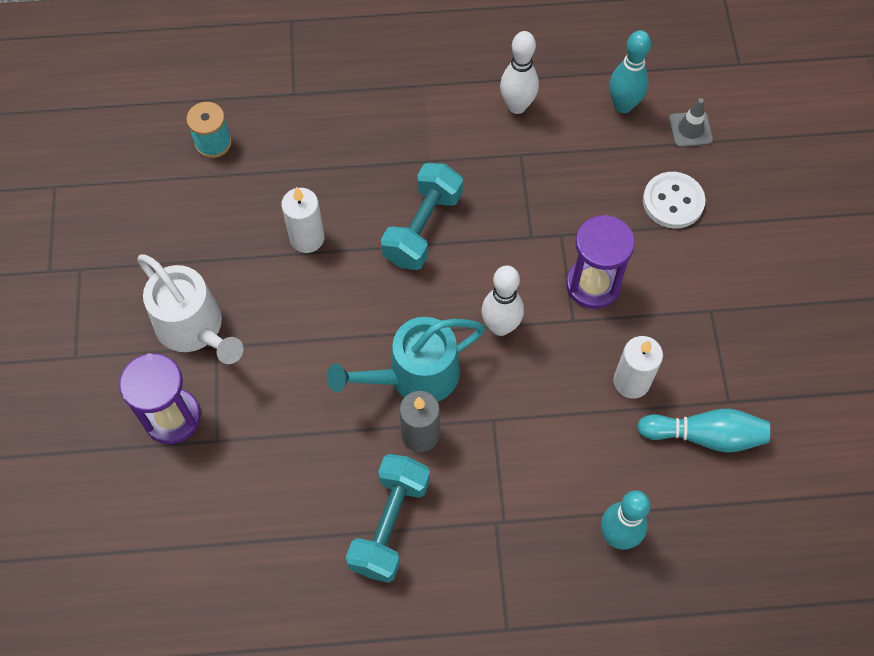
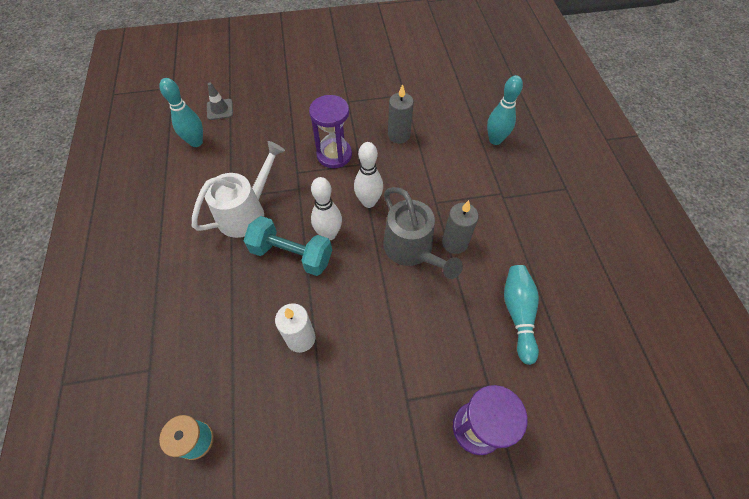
camera: 95 degrees left, 5 degrees down
white watering can [137,254,244,364] -> white watering can moved to [192,141,285,238]
turquoise watering can [327,317,485,402] -> grey watering can [383,187,463,279]
turquoise dumbbell [346,454,430,583] -> none
white bowling pin [500,31,539,114] -> white bowling pin moved to [311,177,342,240]
white candle [613,336,663,398] -> grey candle [388,84,414,144]
turquoise bowling pin [637,409,770,453] -> turquoise bowling pin moved to [504,265,539,365]
white button [643,172,706,229] -> none

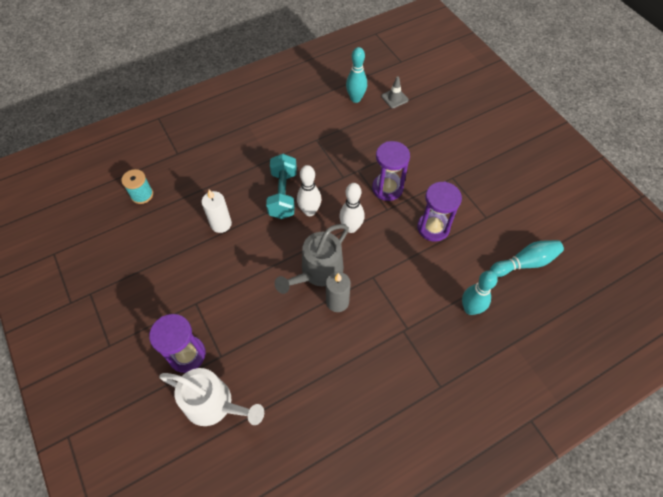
camera: 70 degrees right, 0 degrees up
white watering can [192,141,285,238] -> white watering can moved to [159,368,264,426]
grey candle [388,84,414,144] -> purple hourglass [417,182,462,242]
turquoise bowling pin [504,265,539,365] -> turquoise bowling pin moved to [490,240,564,277]

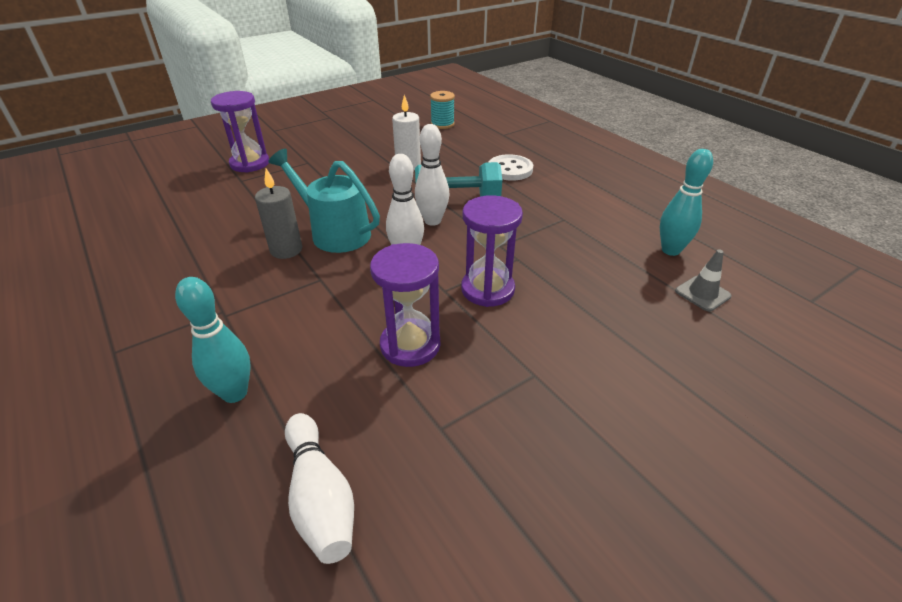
camera: 85 degrees right, 20 degrees down
white watering can [159,368,264,426] -> none
grey watering can [275,224,349,294] -> turquoise watering can [268,149,380,253]
turquoise bowling pin [490,240,564,277] -> white bowling pin [285,413,354,564]
none -> white button [489,154,533,181]

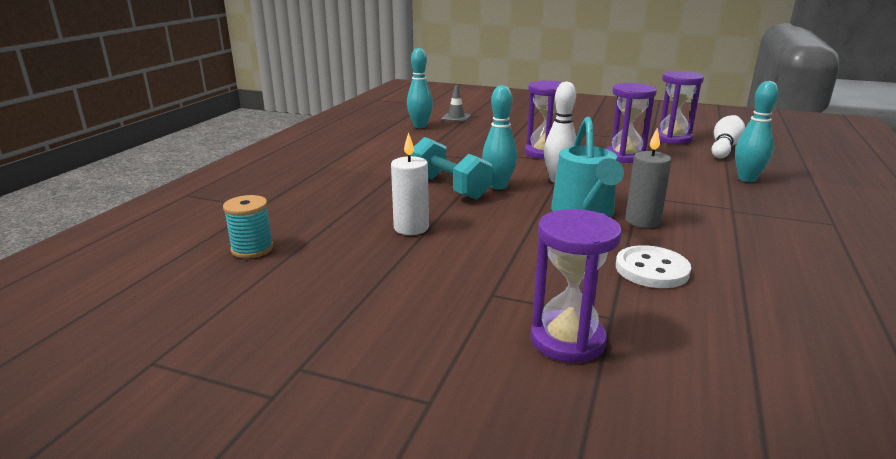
camera: 125 degrees left, 15 degrees down
white bowling pin [415,124,450,226] -> turquoise bowling pin [482,85,517,190]
white button [489,154,533,181] -> white button moved to [616,245,691,288]
none -> purple hourglass [654,71,704,144]

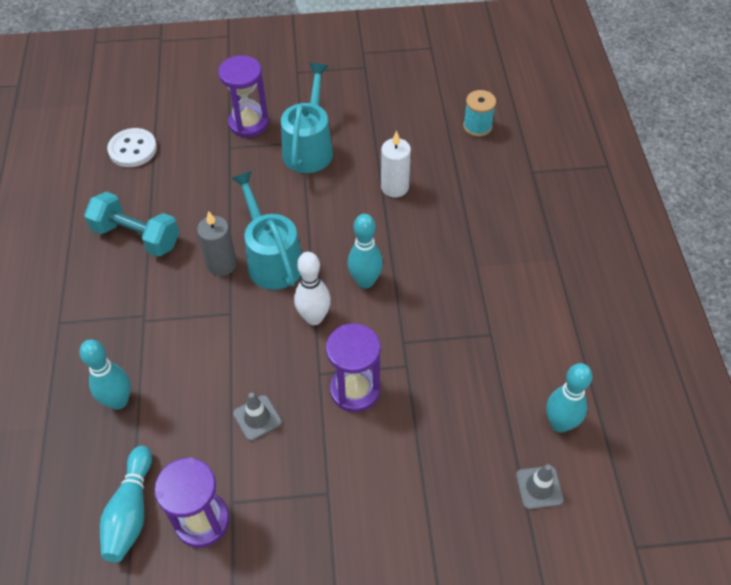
camera: 155 degrees right, 30 degrees up
turquoise dumbbell [411,137,492,200] -> turquoise dumbbell moved to [84,192,179,257]
purple hourglass [606,83,657,163] -> grey traffic cone [233,393,282,441]
white button [616,245,691,288] -> white button moved to [107,128,157,167]
white bowling pin [711,115,745,158] -> turquoise bowling pin [100,446,152,562]
none -> turquoise watering can [281,63,333,173]

